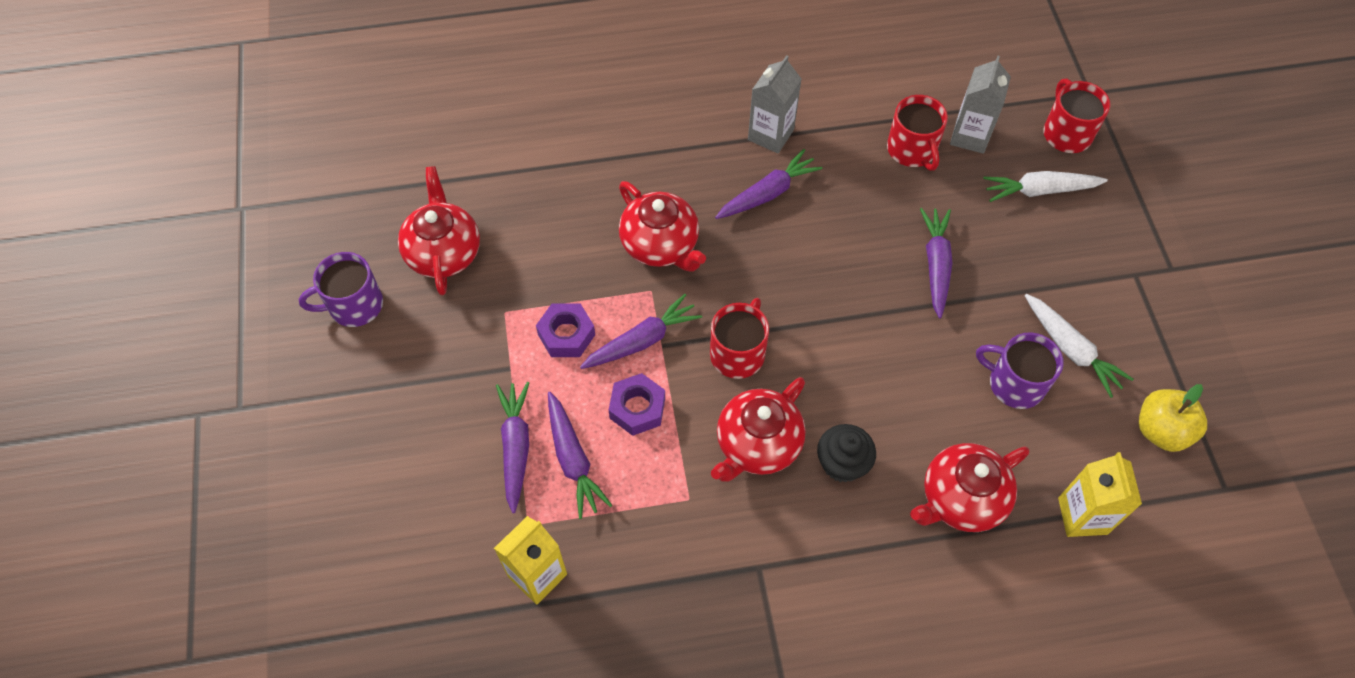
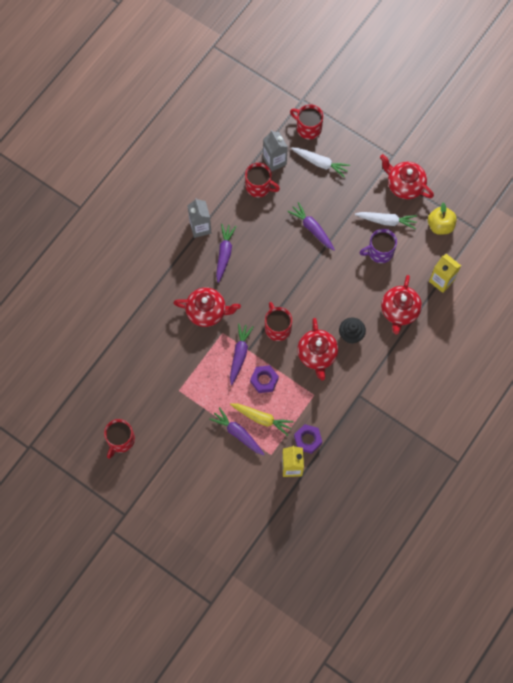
camera: 45 degrees left, 10 degrees up
purple mug [299,252,383,327] -> red mug [104,419,135,459]
red teapot [398,166,480,295] -> red teapot moved to [380,154,434,199]
purple nut [536,303,595,357] -> purple nut moved to [294,424,322,454]
purple carrot [548,392,613,519] -> yellow carrot [230,403,294,436]
white carrot [983,171,1108,202] -> white carrot turned 105 degrees counterclockwise [291,148,350,178]

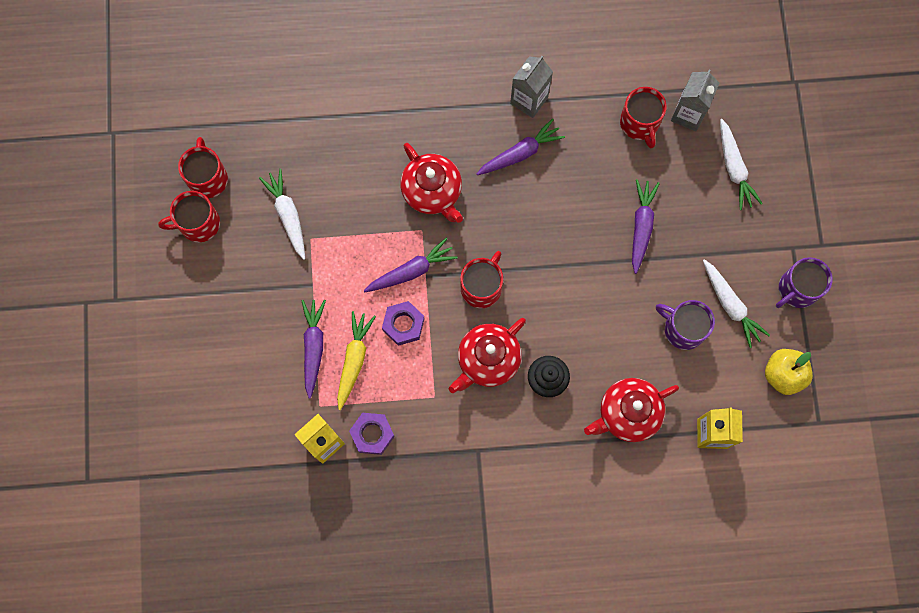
camera: 50 degrees right, 5 degrees up
yellow carrot [230,403,294,436] -> yellow carrot turned 150 degrees counterclockwise [337,311,376,410]
red mug [290,104,323,139] -> red mug moved to [178,137,228,198]
red teapot [380,154,434,199] -> purple mug [776,257,833,308]
none -> white carrot [259,169,305,260]

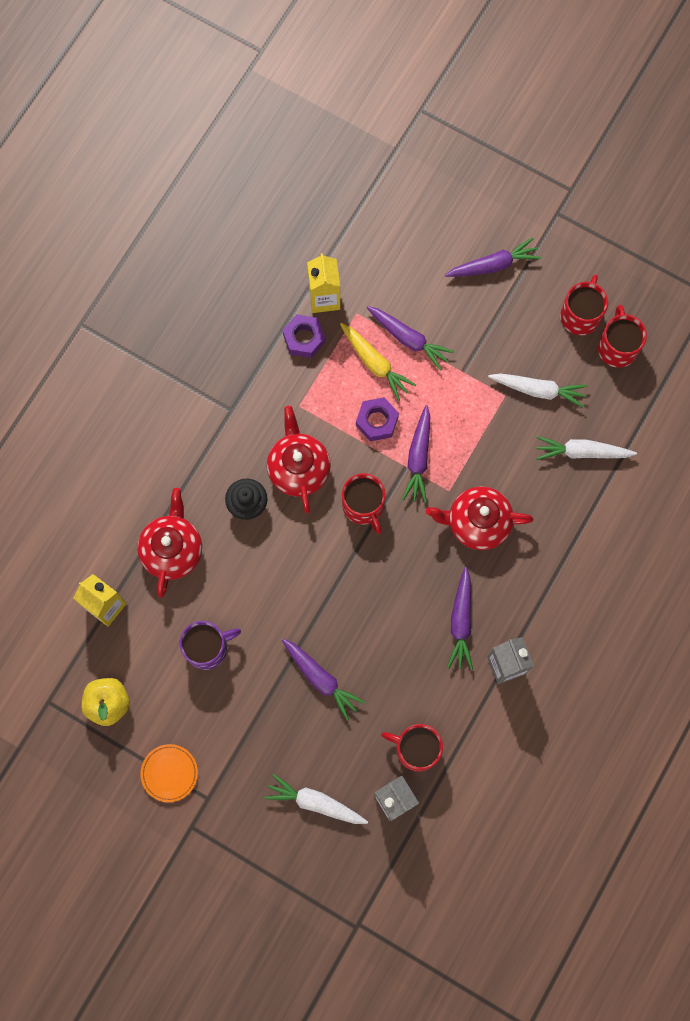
camera: 125 degrees right, 0 degrees up
red mug [178,137,228,198] -> red mug turned 120 degrees counterclockwise [598,305,647,368]
white carrot [703,259,770,348] -> white carrot moved to [536,436,637,460]
purple mug [776,257,833,308] -> orange plate [140,744,198,802]
none -> purple carrot [445,237,541,277]

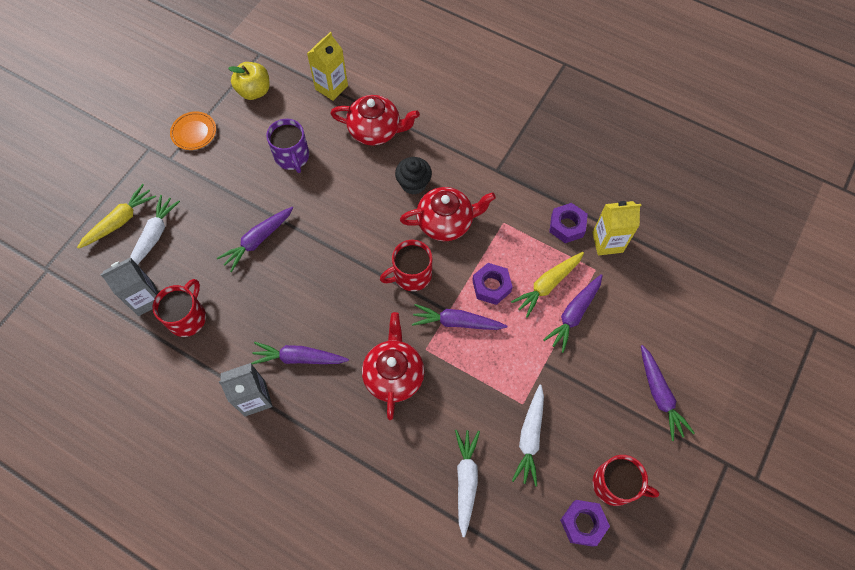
camera: 90 degrees right, 10 degrees down
red mug [598,305,647,368] -> purple nut [560,500,610,547]
none -> yellow carrot [77,184,156,249]

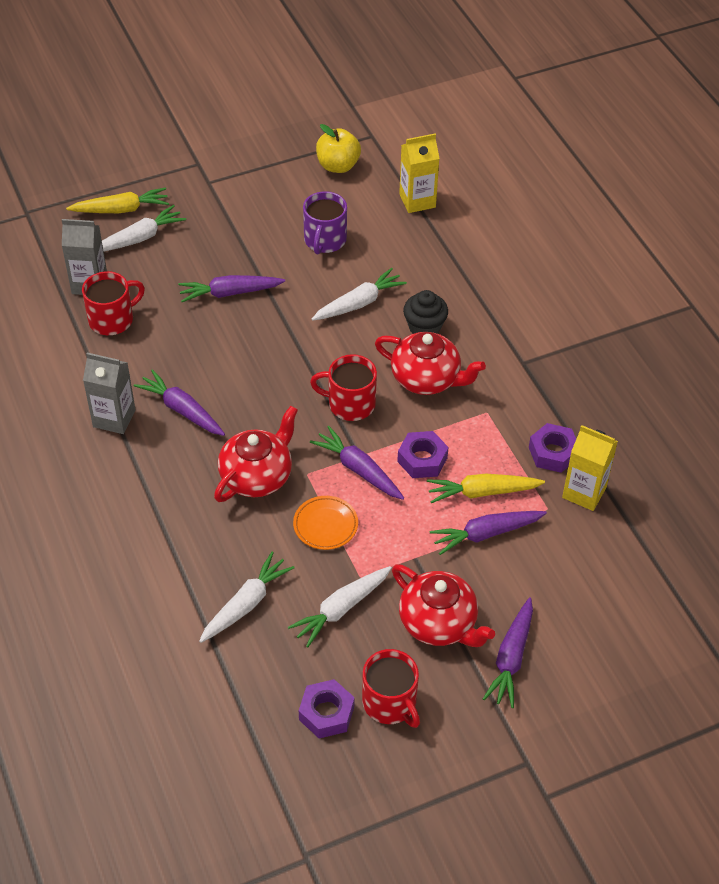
camera: 35 degrees right, 15 degrees down
orange plate [170,111,216,150] -> orange plate moved to [293,496,358,550]
red teapot [330,95,420,145] -> red teapot moved to [392,564,495,647]
none -> white carrot [312,268,407,321]

